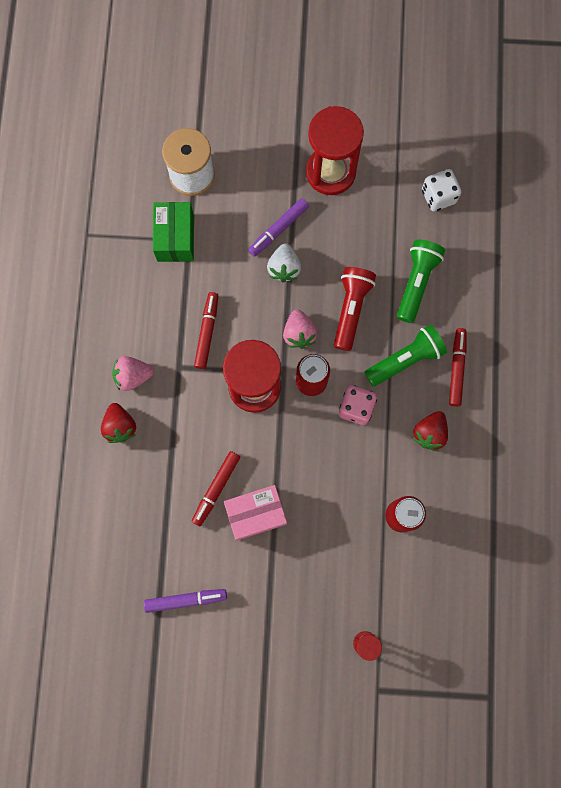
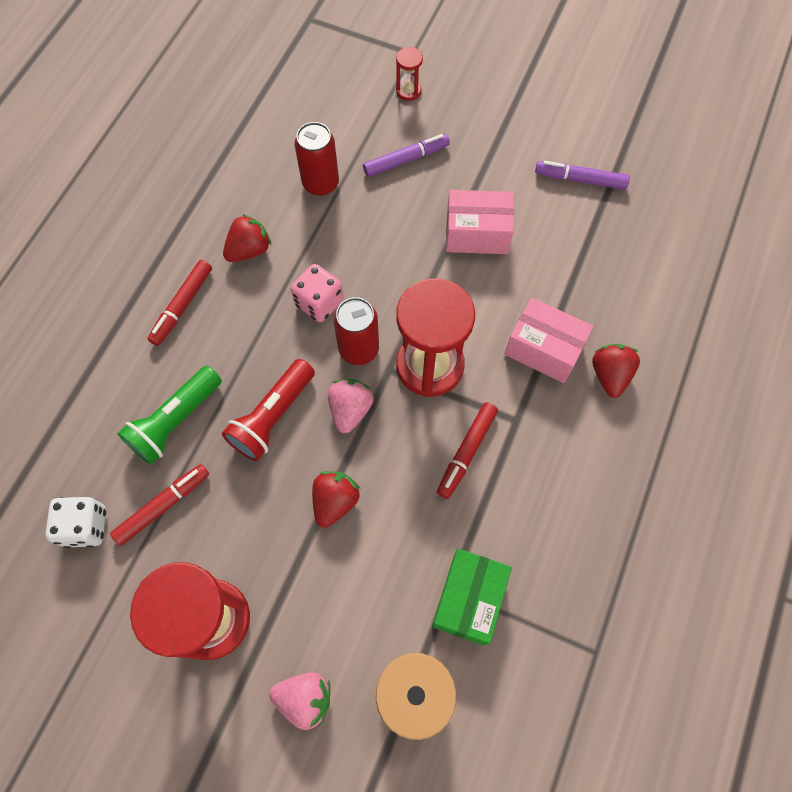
camera: 160 degrees left, 10 degrees down
pink strawberry [112,356,154,391] -> pink strawberry moved to [269,672,330,730]
red marker [192,451,240,526] -> red marker moved to [110,464,209,546]
purple marker [248,198,309,257] -> purple marker moved to [363,134,450,177]
white strawberry [267,243,301,283] -> red strawberry [312,471,360,528]
green flashlight [364,325,447,386] -> none
none -> pink box [505,297,593,383]

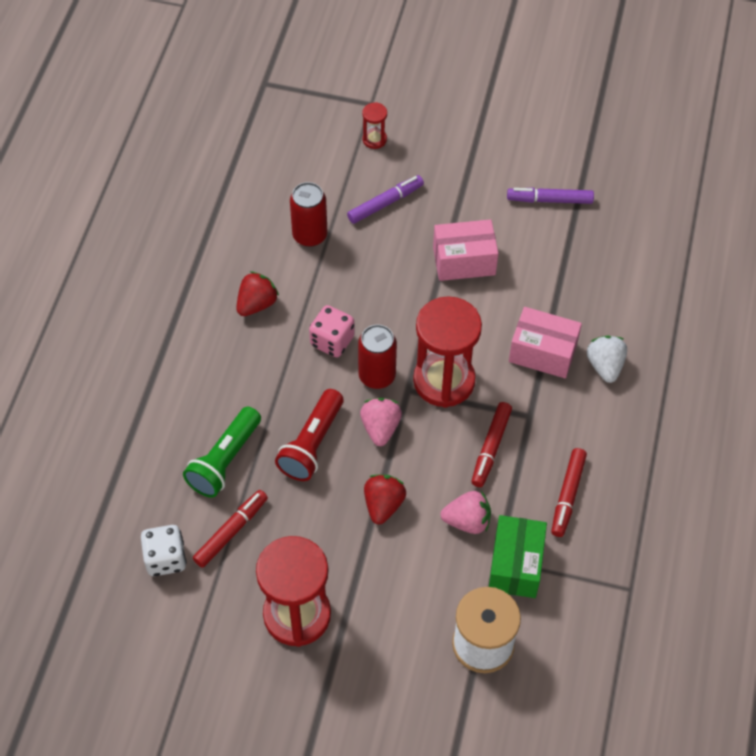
camera: 10 degrees left, 10 degrees down
red marker [147,260,212,346] -> red marker moved to [551,448,587,537]
pink strawberry [269,672,330,730] -> pink strawberry moved to [441,491,491,534]
red strawberry [592,344,640,398] -> white strawberry [587,336,627,383]

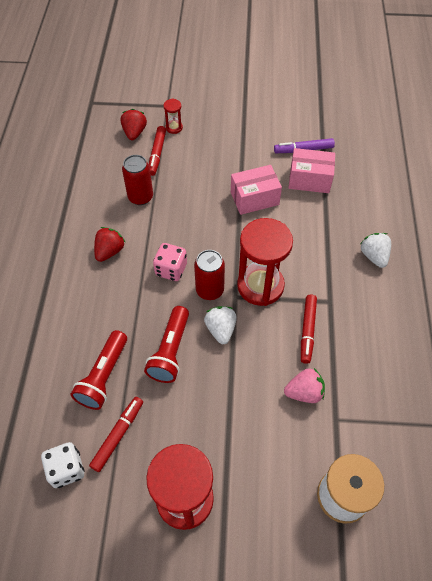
camera: 10 degrees left, 0 degrees up
green flashlight [183,406,261,498] -> red flashlight [70,330,127,410]
purple marker [347,175,424,224] -> none
pink strawberry [360,398,402,446] -> white strawberry [204,306,237,344]
red strawberry [364,474,406,525] -> red strawberry moved to [121,109,147,140]
green box [489,515,547,598] -> none
pink box [509,307,582,378] -> pink box moved to [289,148,335,193]
red marker [551,448,587,537] -> red marker moved to [149,126,166,176]

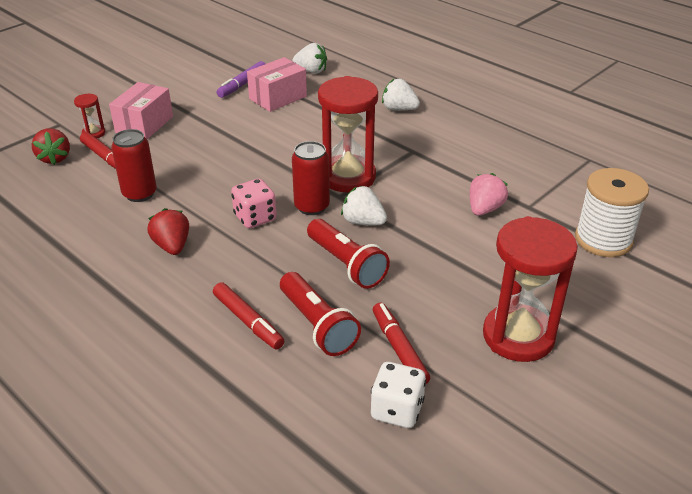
camera: 50 degrees left, 20 degrees down
red strawberry [121,109,147,140] -> red strawberry turned 150 degrees counterclockwise [32,128,70,165]
pink box [231,165,282,215] -> pink box moved to [109,82,173,139]
red marker [301,295,317,364] -> red marker moved to [213,282,284,349]
none -> white strawberry [293,43,327,74]

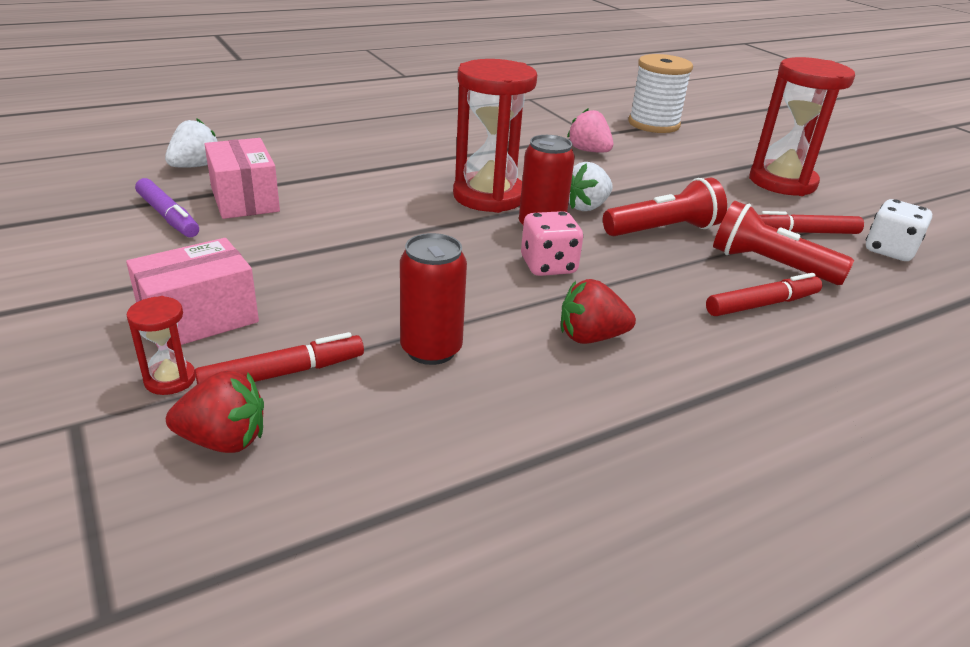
camera: 75 degrees left, 5 degrees down
pink box [109,82,173,139] -> pink box turned 75 degrees counterclockwise [126,238,259,349]
red flashlight [280,272,361,356] -> red flashlight turned 135 degrees counterclockwise [713,201,854,285]
white strawberry [382,79,420,111] -> none

